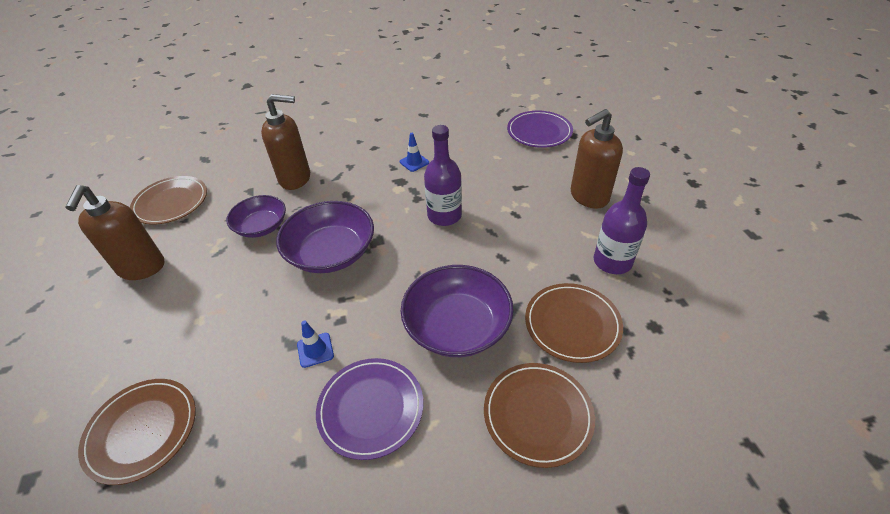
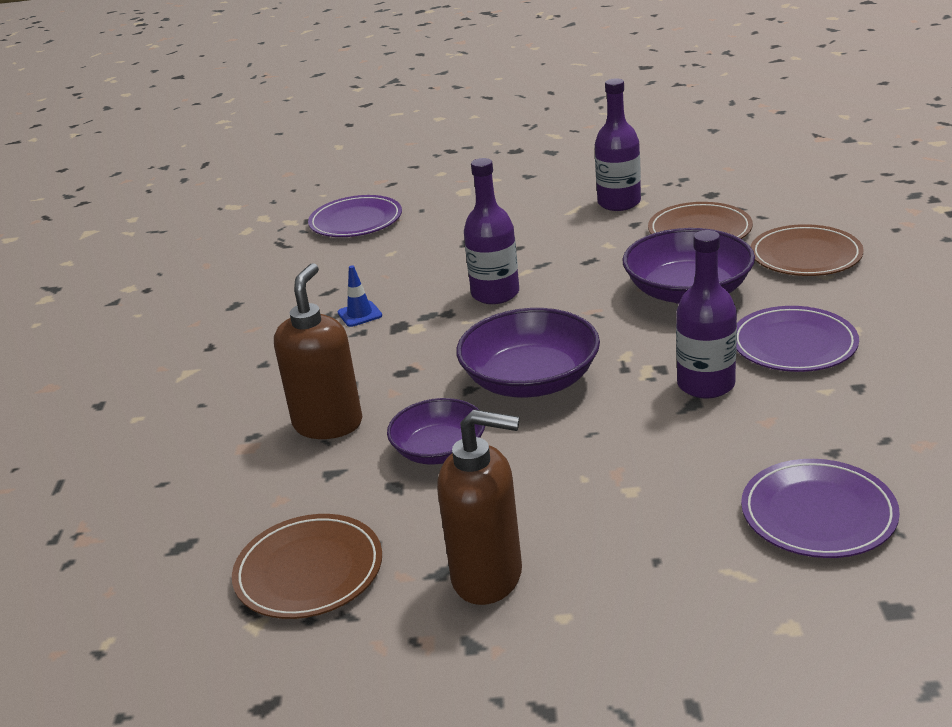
camera: 75 degrees left, 15 degrees down
brown plate [78,379,196,485] -> purple plate [741,459,900,558]
blue traffic cone [297,320,334,368] -> purple bottle [676,230,737,398]
brown soap dispenser [571,109,623,209] -> none

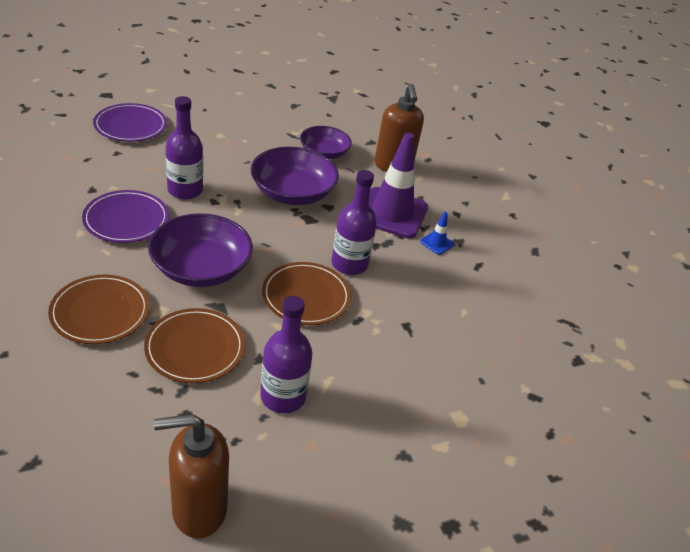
camera: 150 degrees right, 10 degrees up
brown plate [232,514,382,619] -> brown plate moved to [262,262,351,325]
purple plate [308,195,402,237] -> none
brown soap dispenser [437,409,522,605] -> brown soap dispenser moved to [154,414,229,539]
none -> purple traffic cone [369,133,428,239]

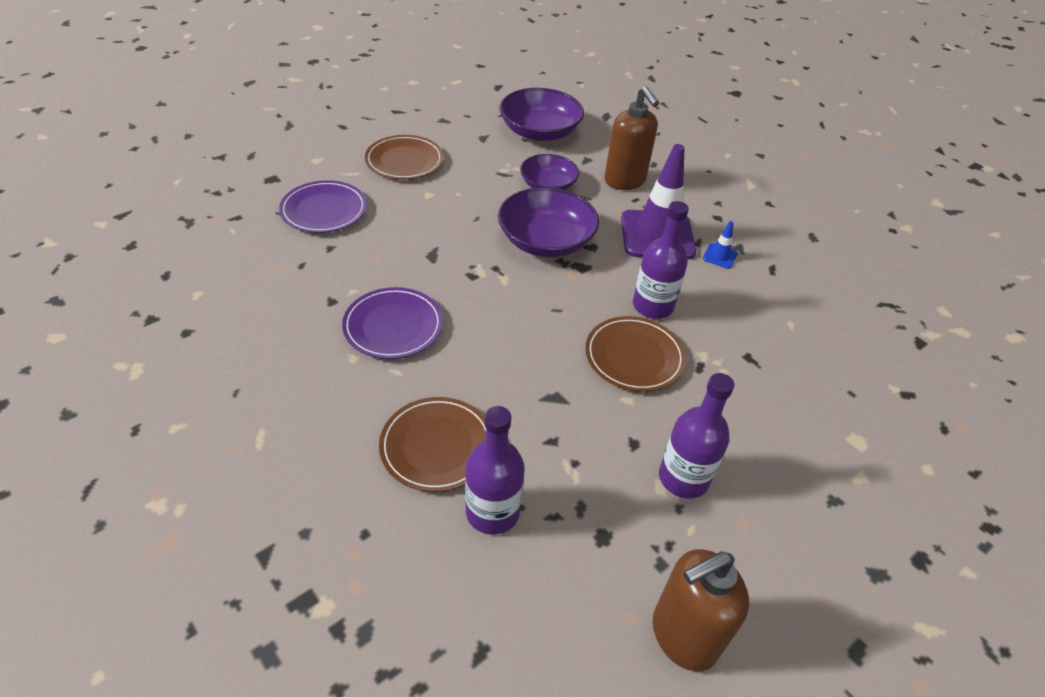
camera: 15 degrees left, 5 degrees up
brown plate [144,308,245,383] -> brown plate moved to [365,135,444,179]
purple bowl [148,213,253,287] -> purple bowl moved to [499,88,584,141]
purple bottle [166,96,203,199] -> purple bottle moved to [465,406,525,535]

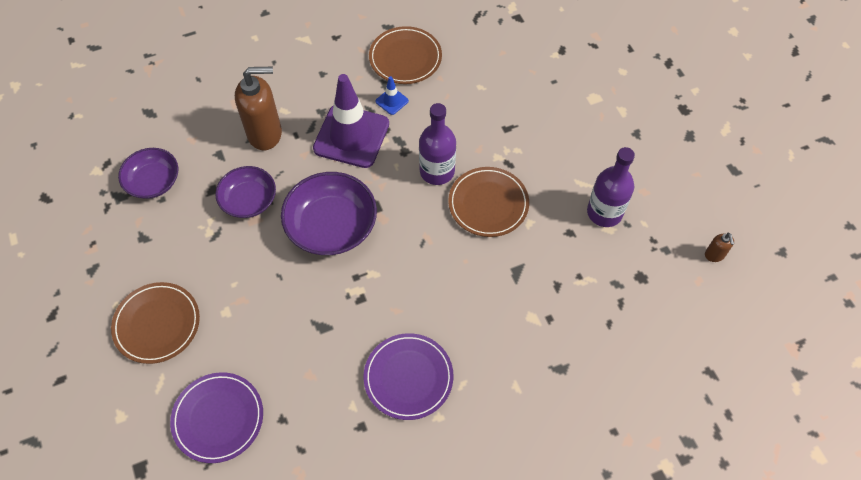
camera: 70 degrees left, 15 degrees up
brown plate [379,397,486,492] -> brown plate moved to [369,26,442,84]
purple bottle [465,406,525,535] -> none
purple bowl [499,88,584,141] -> purple bowl [118,148,178,199], size x0.64
brown soap dispenser [653,549,749,672] -> brown soap dispenser [705,233,734,262], size x0.44

